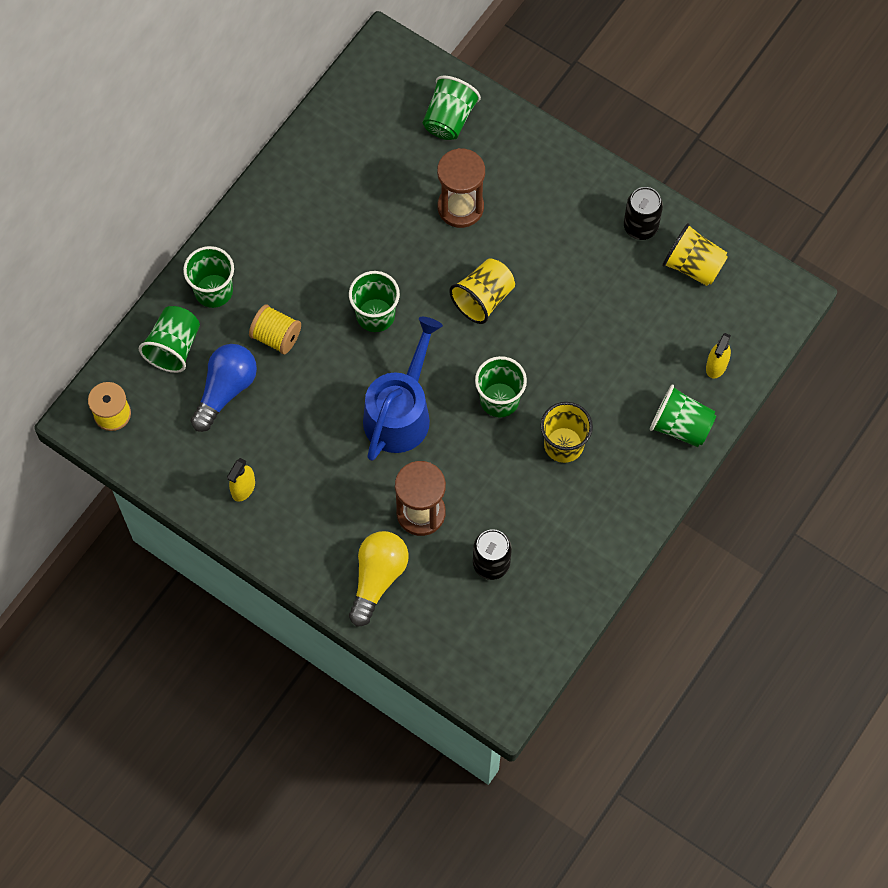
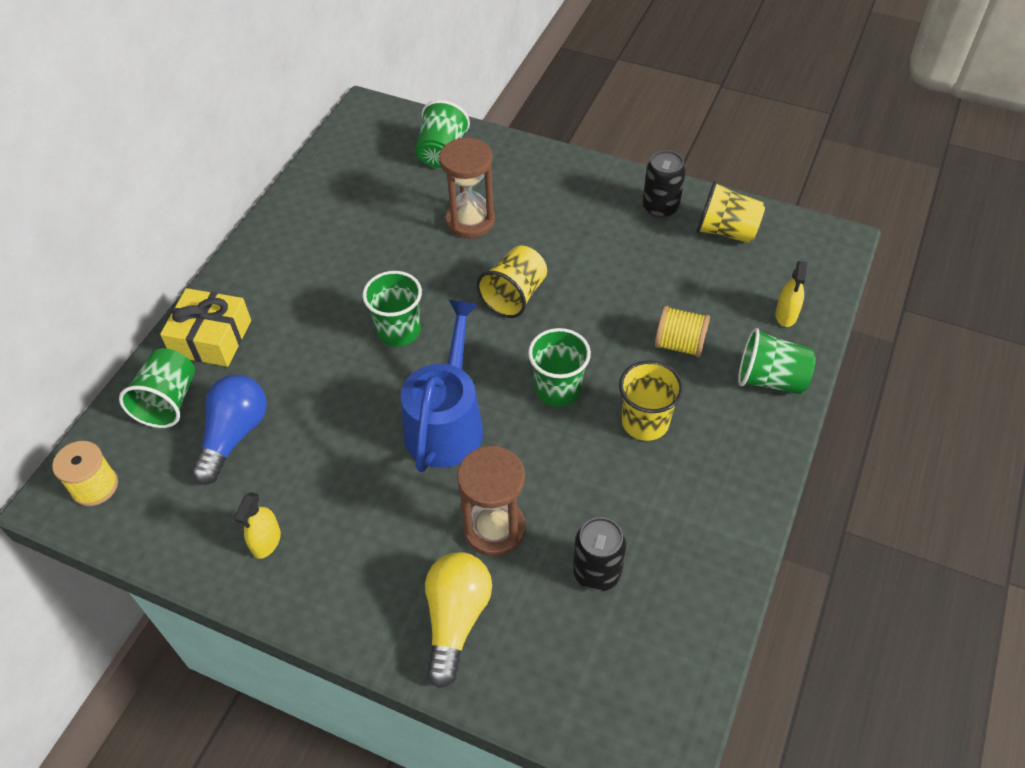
camera: 10 degrees left, 15 degrees down
green cup [183,246,234,308] -> yellow gift [160,288,251,367]
yellow spool [249,304,301,354] -> yellow spool moved to [655,306,710,357]

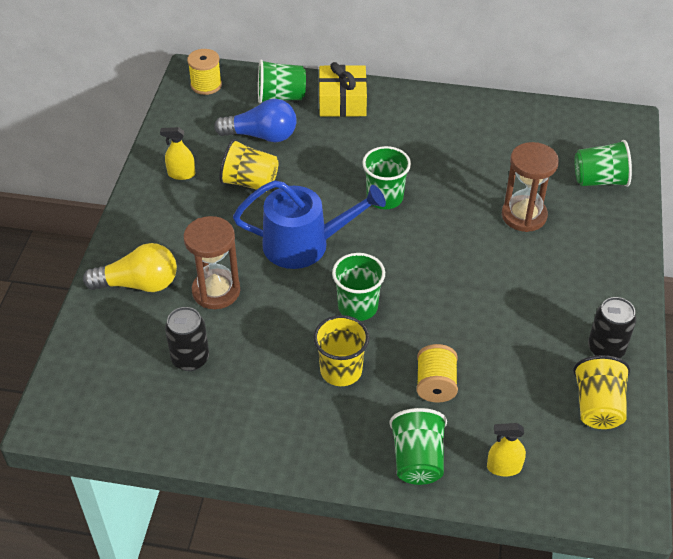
camera: 75 degrees right, 5 degrees down
yellow cup [476,246,547,318] -> yellow cup moved to [219,139,279,192]

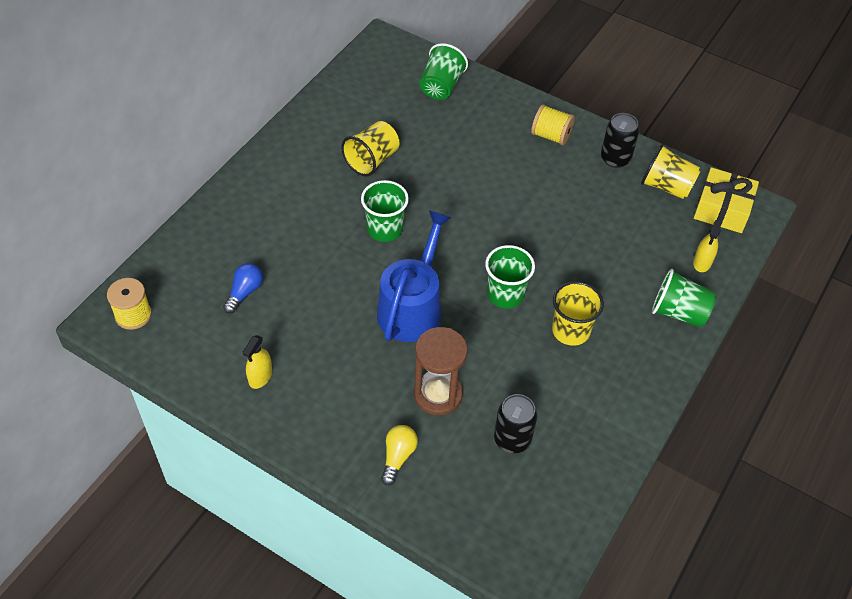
camera: 70 degrees left, 5 degrees up
yellow light bulb [83,243,177,292] -> yellow light bulb [381,425,418,485], size x0.62
blue light bulb [214,99,297,142] -> blue light bulb [223,263,263,314], size x0.62
yellow cup [219,139,279,192] -> yellow cup moved to [341,121,400,176]
green cup [258,59,306,103] -> none
yellow gift [319,62,367,117] -> yellow gift moved to [694,167,759,233]
yellow spool [417,344,458,403] -> yellow spool moved to [531,104,575,145]
brown hourglass [502,142,559,232] -> none

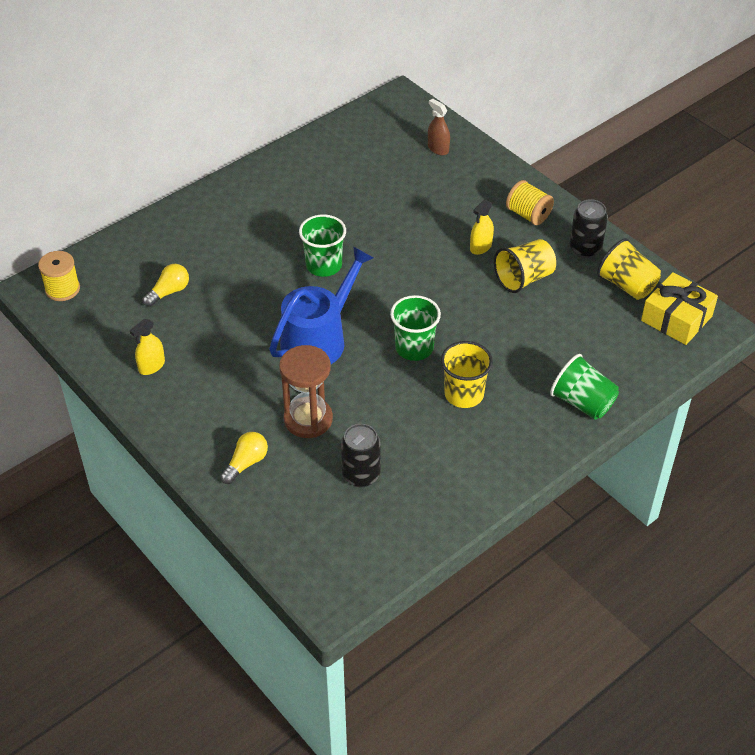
camera: 20 degrees right, 5 degrees down
blue light bulb [223,263,263,314] -> yellow light bulb [143,264,189,307]
yellow cup [341,121,400,176] -> yellow cup moved to [494,239,556,293]
green cup [419,43,468,100] -> brown spray bottle [428,99,450,155]
yellow spray bottle [693,220,722,272] -> yellow spray bottle moved to [470,199,494,255]

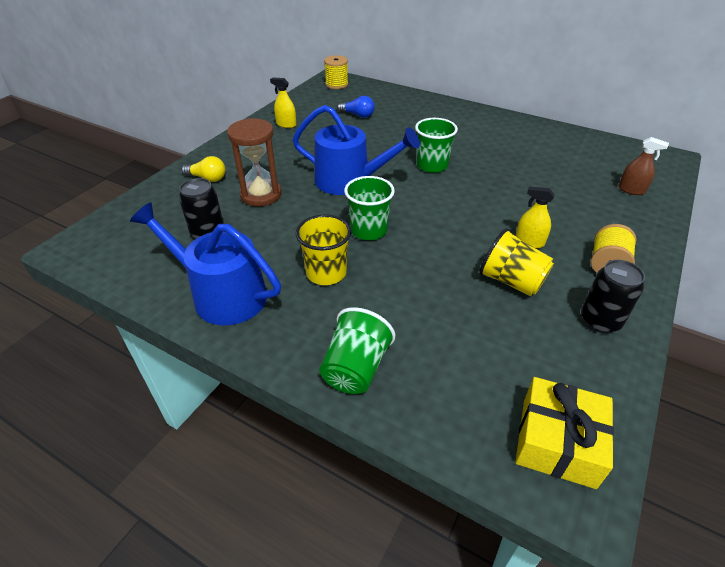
camera: 70 degrees right, 5 degrees down
yellow light bulb [143,264,189,307] -> blue light bulb [337,96,375,118]
brown spray bottle [428,99,450,155] -> brown spray bottle turned 90 degrees clockwise [618,137,669,195]
yellow cup [597,238,661,300] -> none
none -> blue watering can [130,202,281,325]

